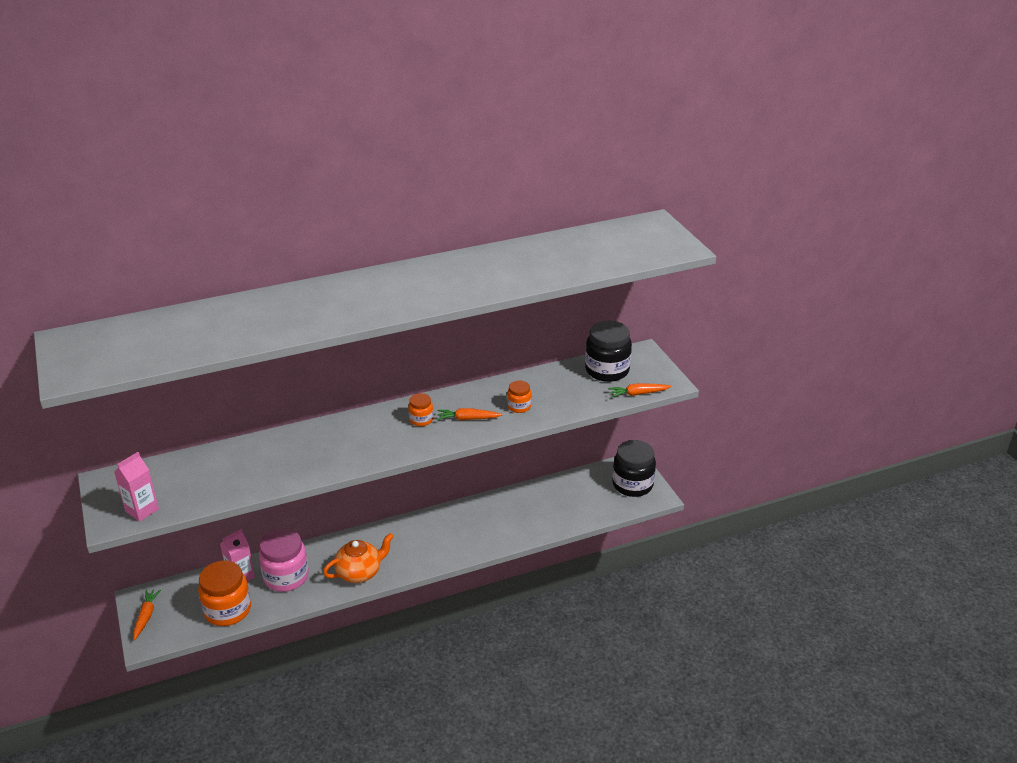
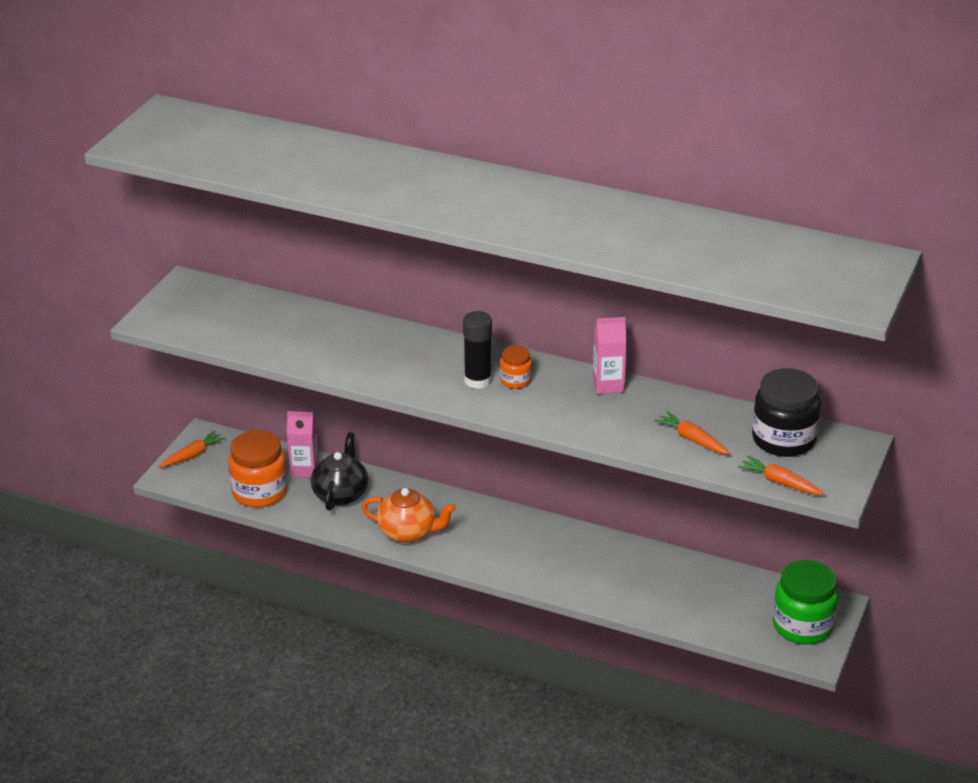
camera: 45 degrees right, 0 degrees up
pink carton [114,452,159,522] -> pink carton moved to [593,317,627,394]
pink jar [259,528,309,592] -> black teapot [311,432,368,511]
orange carrot [437,408,502,420] -> orange carrot moved to [654,411,730,454]
orange jar [507,380,532,413] -> none
black jar [612,440,656,497] -> green jar [773,560,839,645]
none -> black glue stick [463,311,492,389]

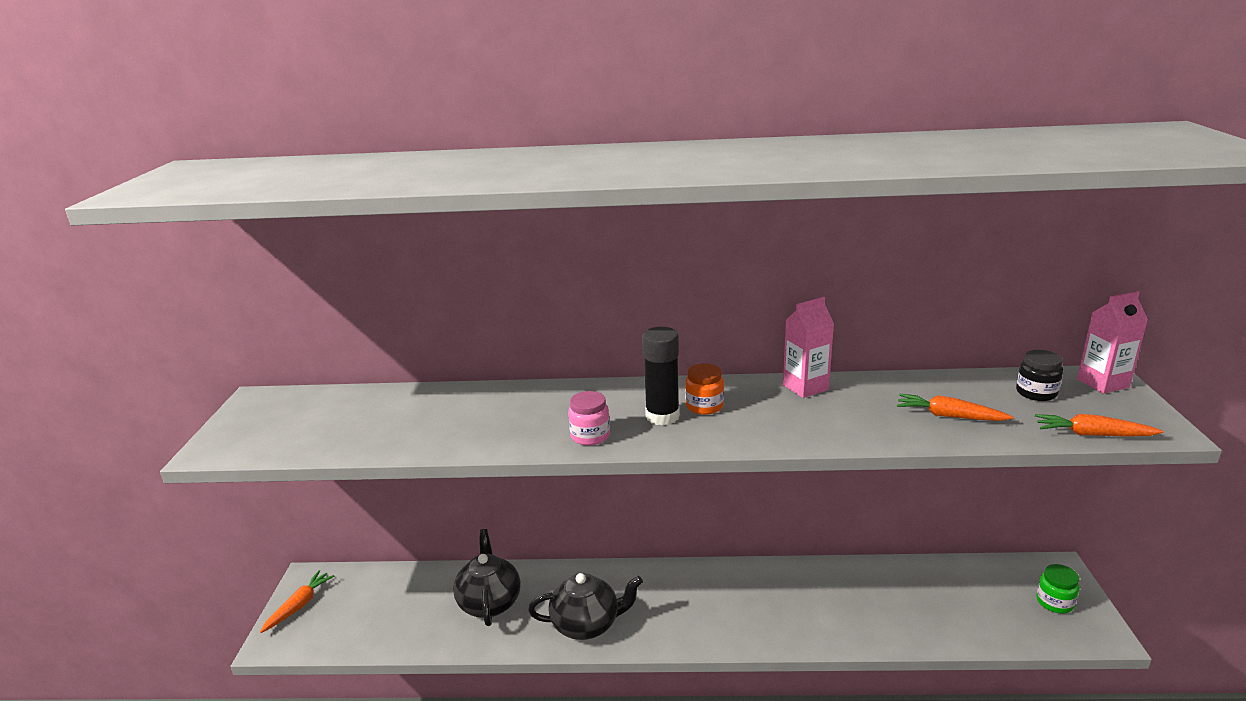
camera: 20 degrees left, 10 degrees down
orange jar [228,430,288,508] -> none
pink carton [287,411,319,478] -> pink carton moved to [1077,291,1148,394]
orange teapot [362,488,456,543] -> black teapot [528,573,643,640]
black jar [752,368,821,457] -> black jar [1016,350,1063,401], size x0.51
green jar [773,560,839,645] -> green jar [1037,564,1080,614], size x0.51
none -> pink jar [568,391,610,446]

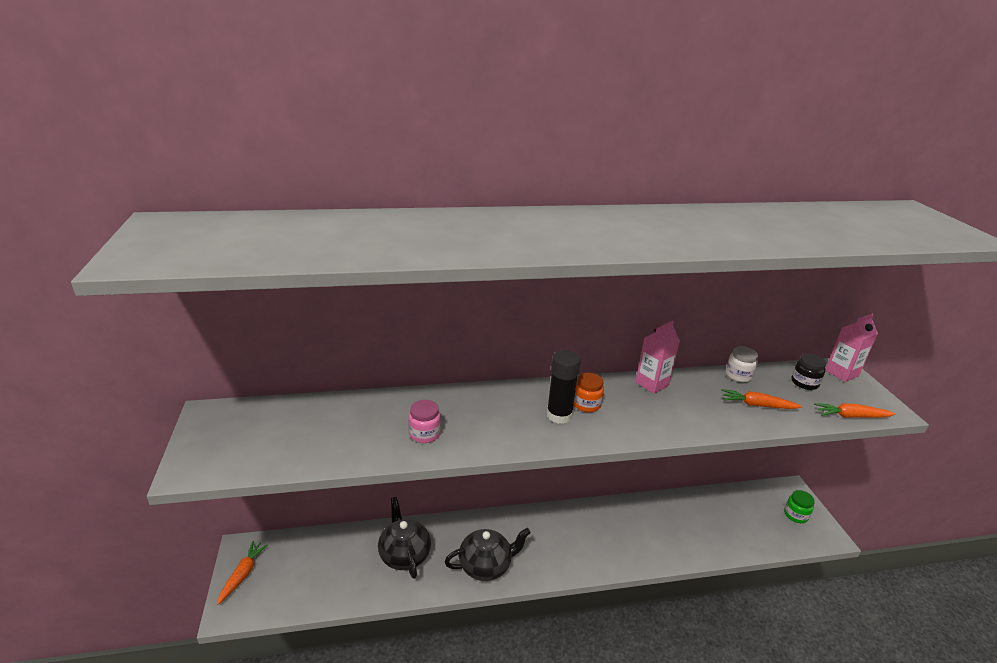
camera: 15 degrees left, 5 degrees up
pink jar [568,391,610,446] -> pink jar moved to [408,400,441,443]
none -> white jar [726,346,758,382]

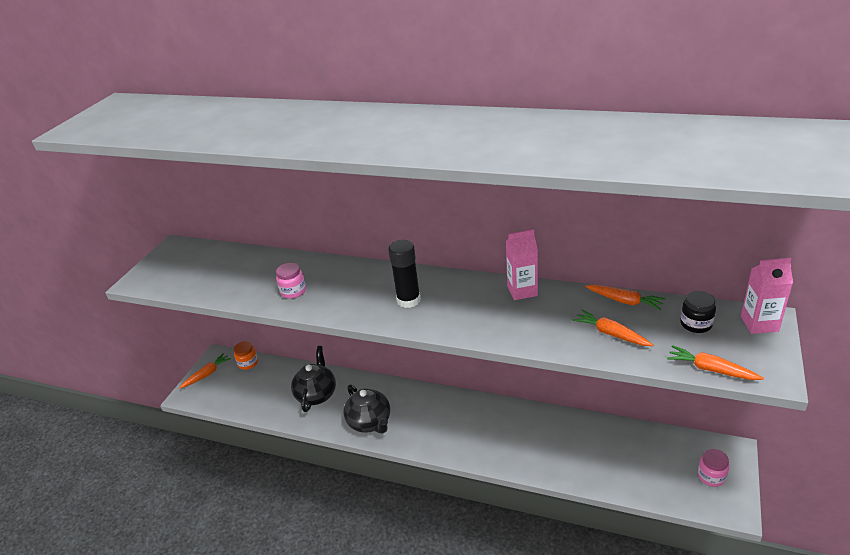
camera: 35 degrees right, 5 degrees up
black teapot [445,528,531,581] -> black teapot turned 45 degrees clockwise [343,384,390,434]
orange jar [574,373,604,412] -> orange jar moved to [234,341,258,370]
white jar [726,346,758,382] -> orange carrot [585,284,665,310]
green jar [784,490,815,523] -> pink jar [698,449,729,487]

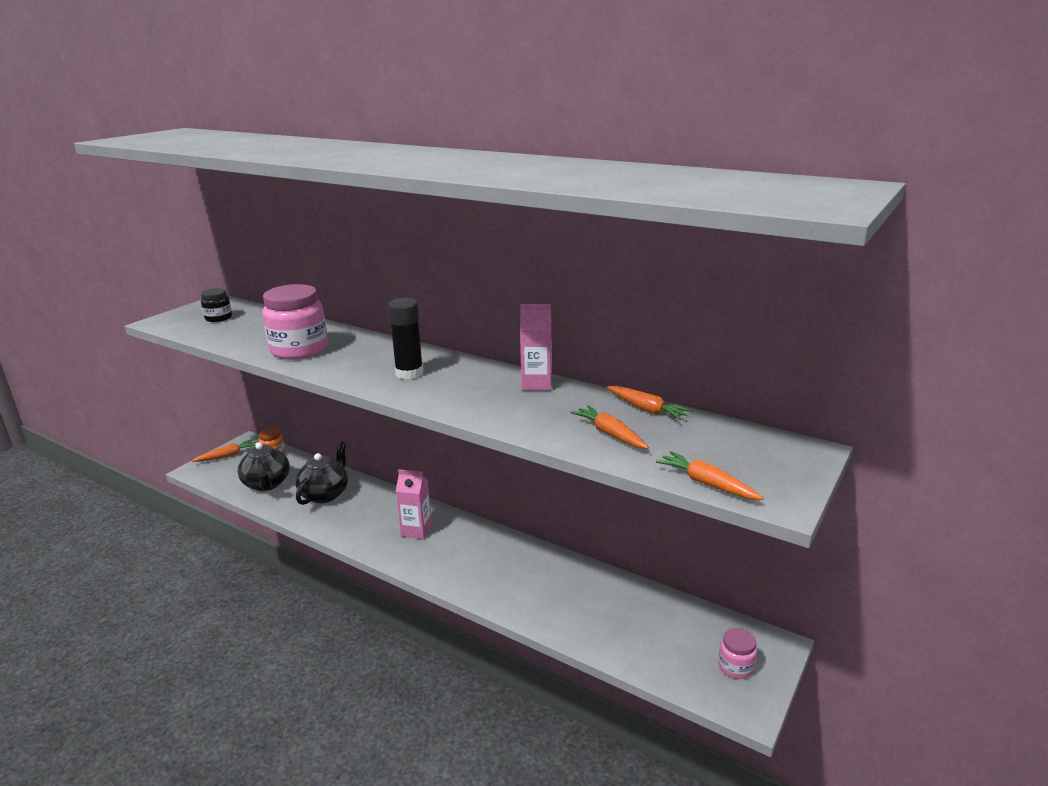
camera: 10 degrees right, 10 degrees down
pink jar [276,263,306,299] -> pink jar [262,284,328,360], size x1.96
black teapot [343,384,390,434] -> black teapot moved to [238,442,290,491]
black jar [680,291,716,333] -> black jar moved to [201,288,232,322]
pink carton [741,258,793,334] -> pink carton moved to [396,469,432,539]

